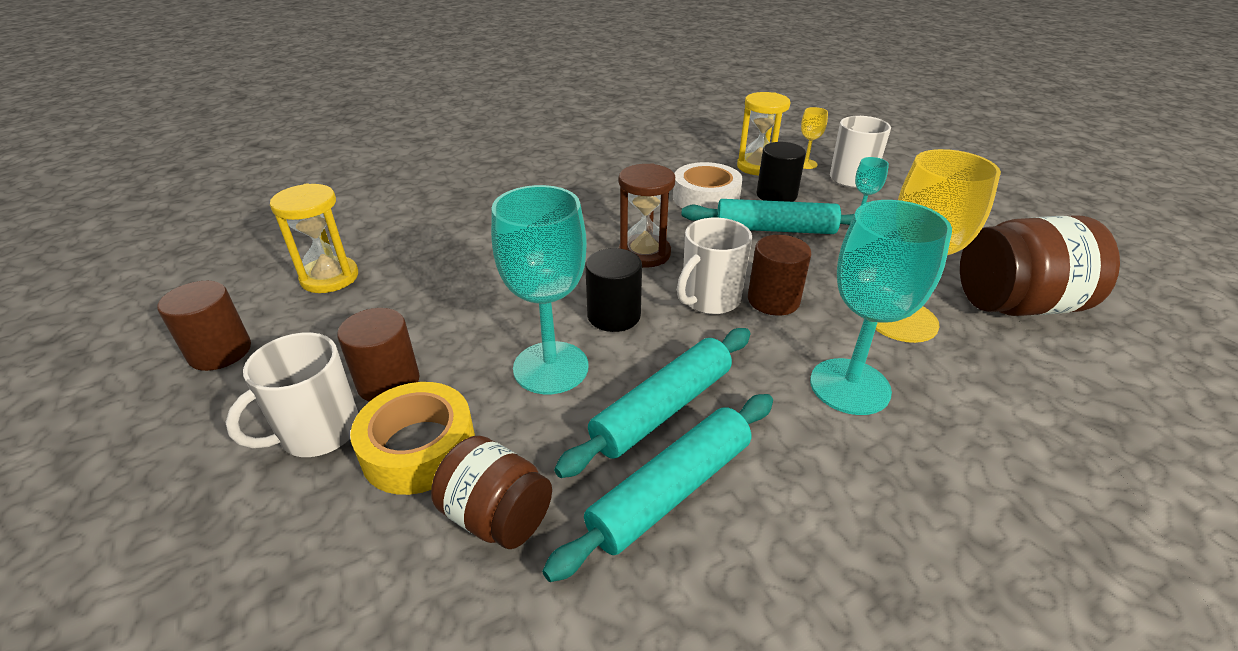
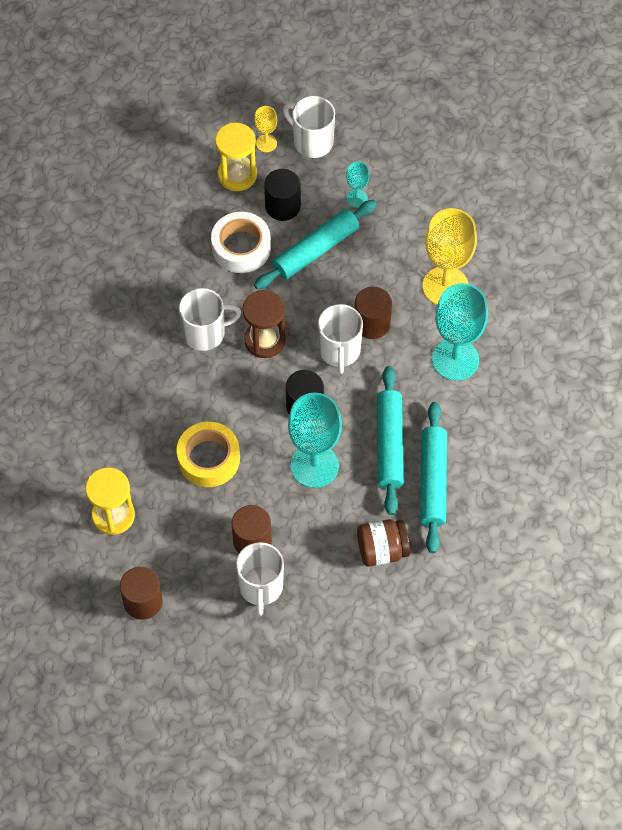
camera: 45 degrees left, 25 degrees up
yellow tape [350,382,475,495] -> yellow tape moved to [177,422,240,487]
brown jar [960,215,1120,316] -> none
none -> white mug [179,288,241,351]

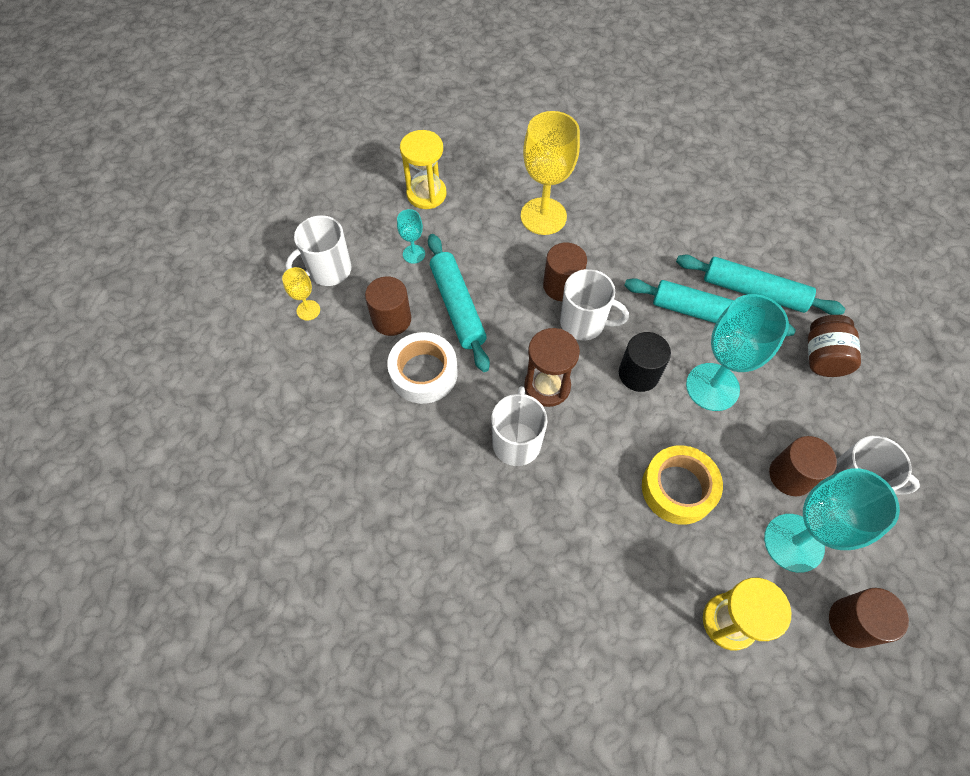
camera: 70 degrees left, 0 degrees up
yellow hourglass [215,123,257,191] -> yellow hourglass moved to [400,130,446,209]
black cylinder [264,169,301,221] -> brown cylinder [365,276,411,336]
turquoise goblet [432,283,488,381] -> turquoise goblet moved to [764,468,900,573]

